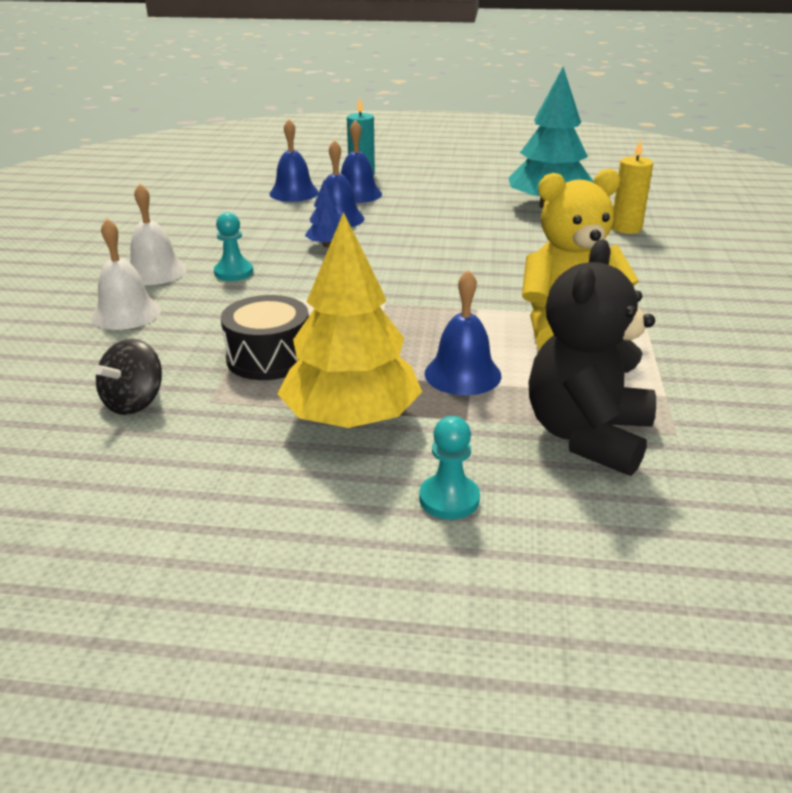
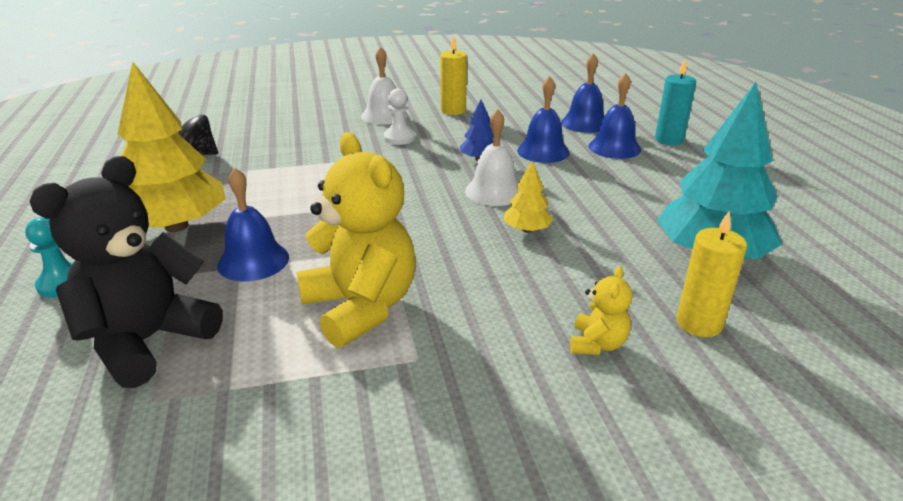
camera: 70 degrees right, 0 degrees up
white bell [91,219,161,330] -> white bell moved to [465,109,519,206]
turquoise pawn [214,212,253,281] -> white pawn [384,88,415,145]
black drum [221,295,309,380] -> none
black teddy bear [528,240,656,476] -> black teddy bear turned 60 degrees counterclockwise [29,156,223,388]
none -> yellow candle [440,36,467,115]
none -> yellow tree [504,161,553,233]
none -> yellow teddy bear [570,266,632,355]

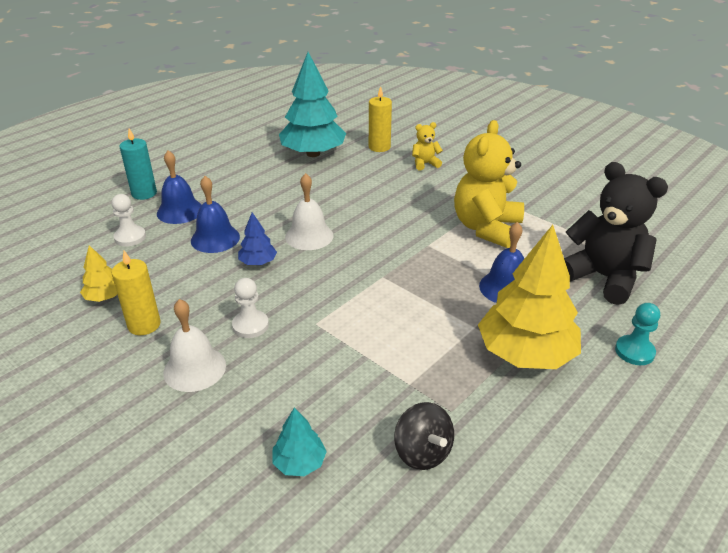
camera: 125 degrees left, 5 degrees up
black teddy bear [29,156,223,388] -> black teddy bear turned 135 degrees counterclockwise [564,162,668,305]
yellow tree [504,161,553,233] -> yellow tree moved to [80,245,117,302]
blue bell [561,53,604,133] -> white pawn [111,194,146,246]
none -> turquoise tree [272,407,327,476]

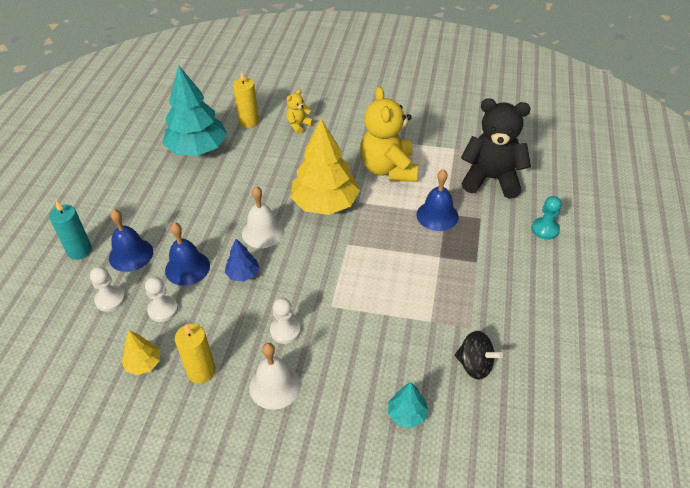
camera: 30 degrees left, 10 degrees up
yellow tree [478,225,581,369] -> yellow tree moved to [290,119,360,215]
none -> white pawn [145,277,178,322]

